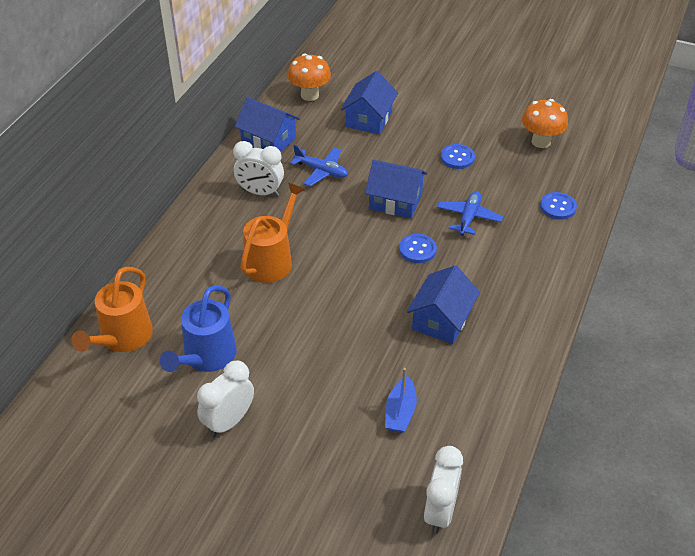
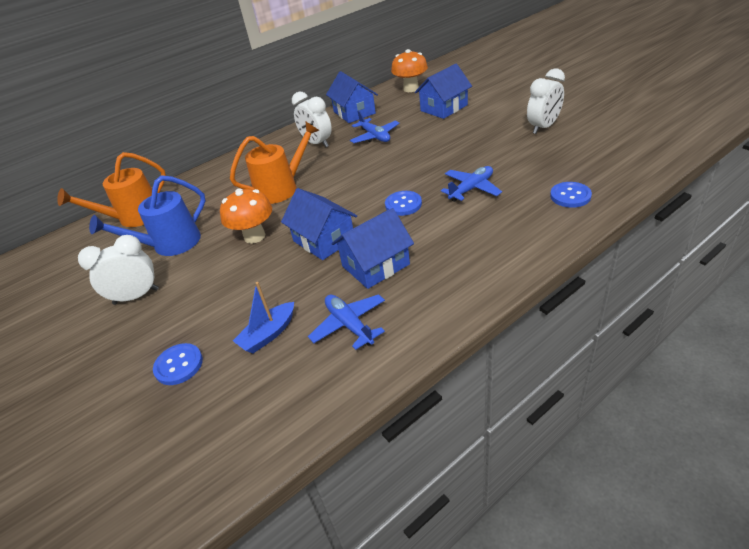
camera: 35 degrees right, 5 degrees down
blue house [365,160,427,218] -> blue house moved to [281,188,357,260]
white clock [424,446,463,534] -> white clock moved to [527,68,565,134]
blue button [441,144,475,169] -> blue button moved to [153,343,203,385]
orange mushroom [522,99,568,148] -> orange mushroom moved to [220,188,272,244]
none -> blue plane [308,294,385,350]

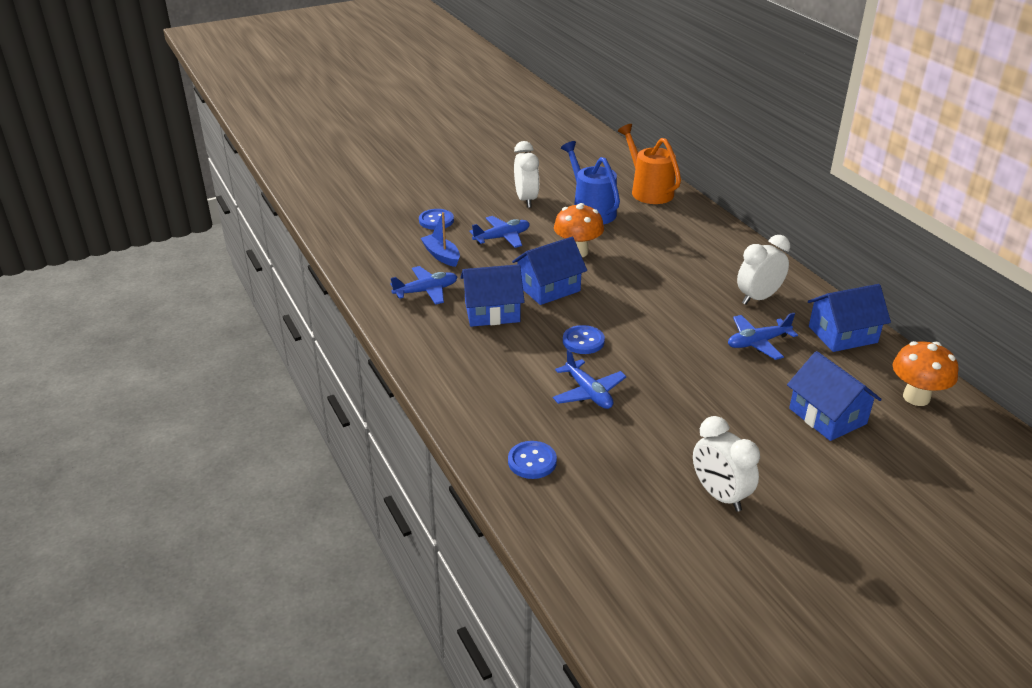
camera: 95 degrees right, 5 degrees down
orange watering can [230,121,320,204] -> none
blue house [332,208,414,289] -> blue house turned 75 degrees counterclockwise [460,264,525,327]
none -> blue plane [470,216,530,248]

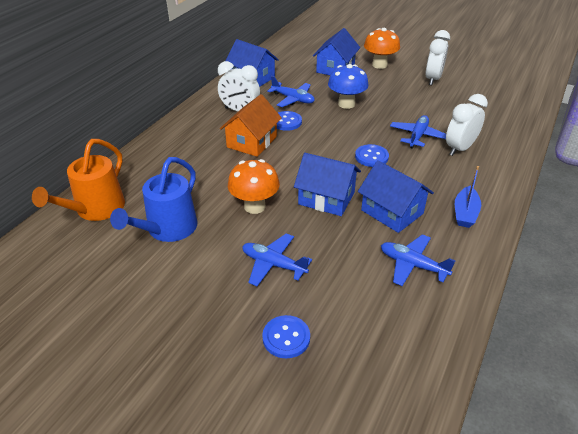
camera: 125 degrees left, 5 degrees up
blue boat [420,212,460,267] -> blue boat moved to [455,166,481,228]
blue button [508,441,557,479] -> blue button moved to [277,111,302,131]
white clock [514,141,539,208] -> white clock moved to [446,94,488,156]
orange mushroom [893,341,959,406] -> orange mushroom moved to [364,28,400,69]
none -> orange house [220,94,282,157]
none -> blue mushroom [328,64,368,109]

